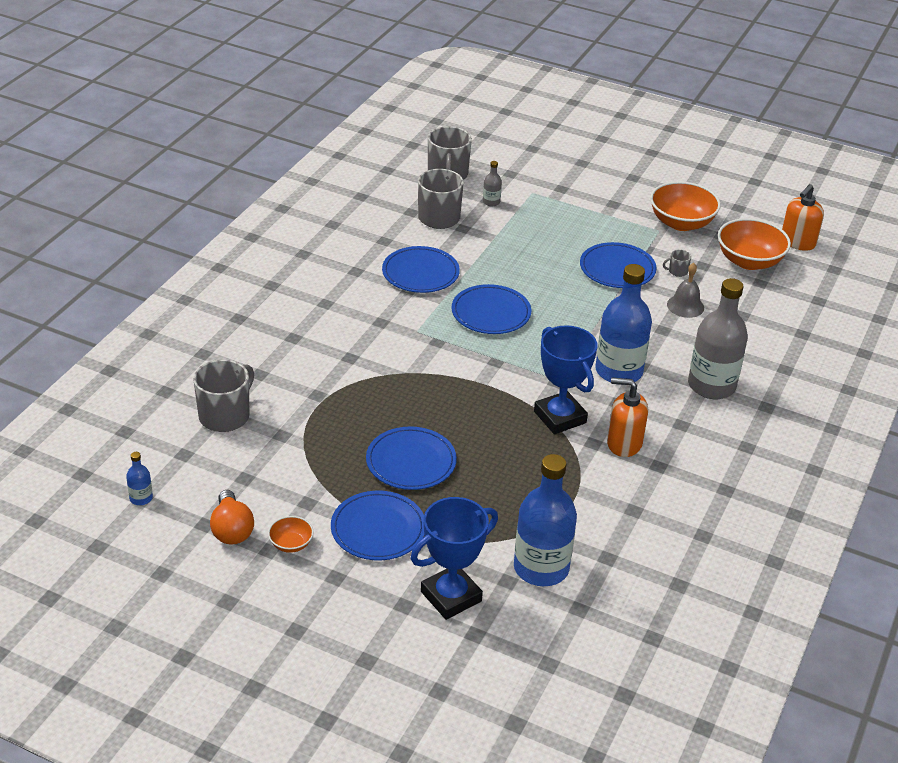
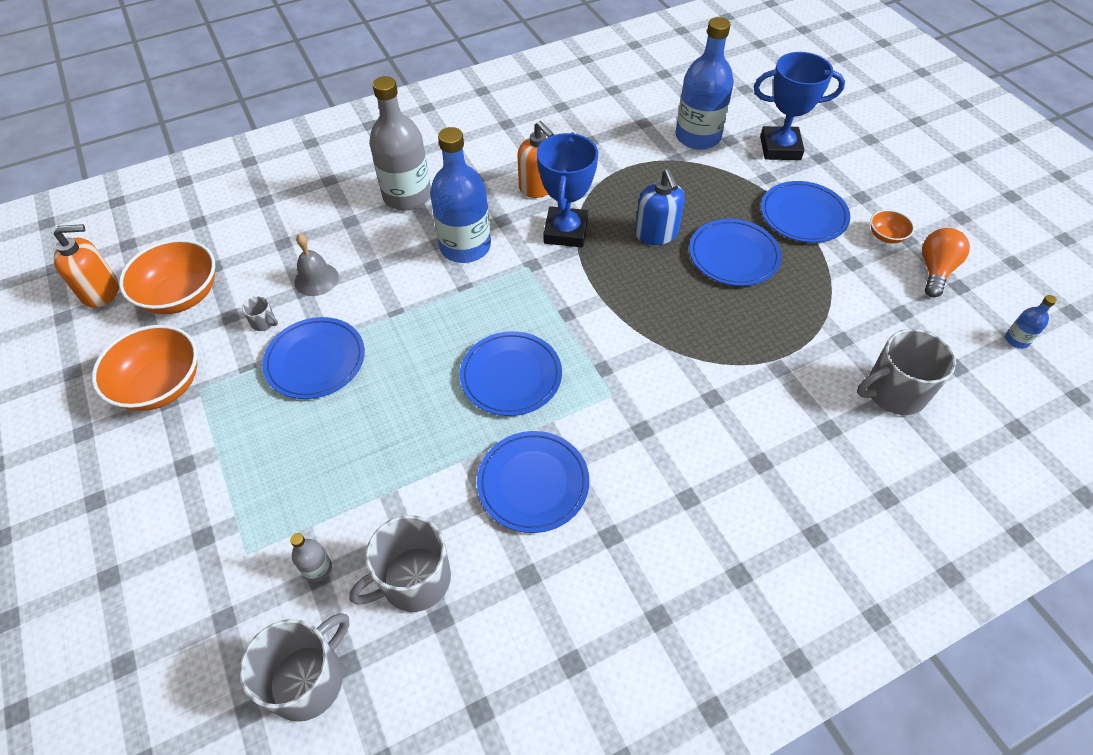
camera: 140 degrees left, 15 degrees up
none -> blue soap dispenser [635,169,685,245]

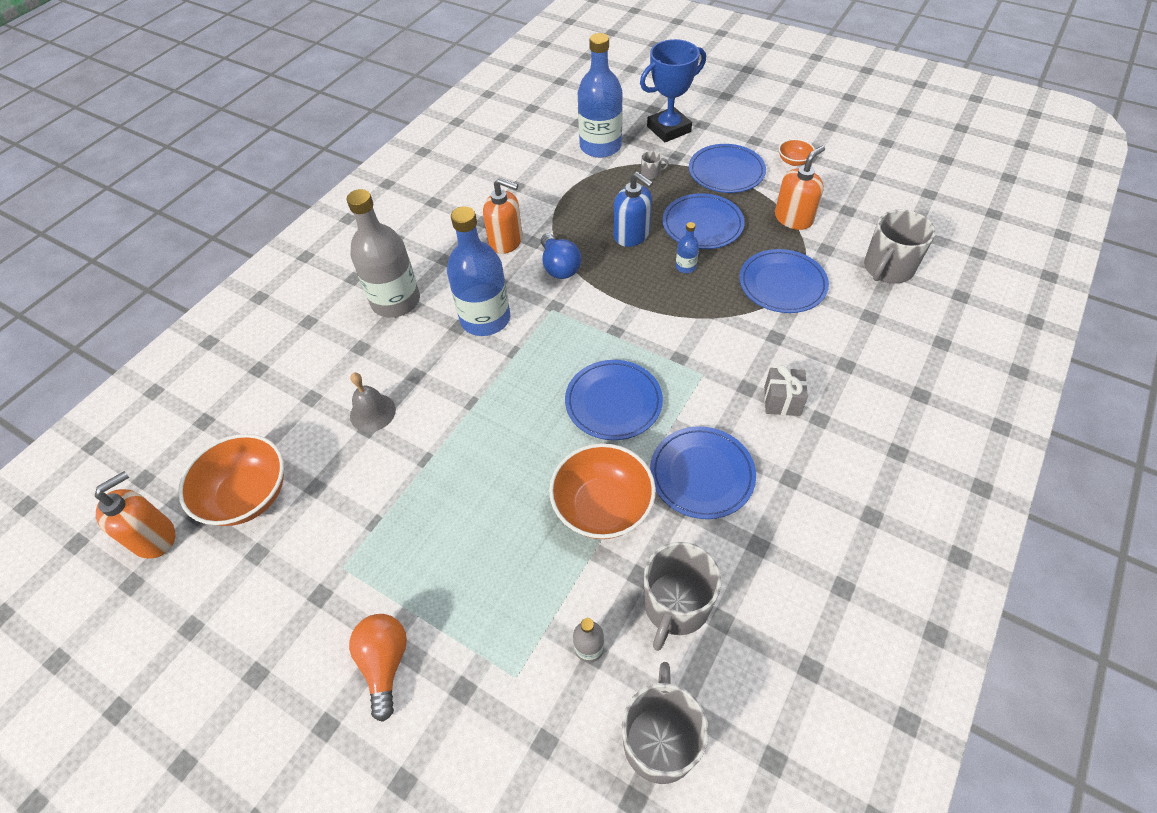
camera: 30 degrees left, 0 degrees up
orange bowl [92,325,198,411] -> orange bowl moved to [549,443,656,539]
grey mug [242,296,278,331] -> grey mug moved to [641,151,669,179]
blue plate [262,317,365,399] -> blue plate moved to [739,249,829,313]
blue trophy [537,132,598,247] -> blue light bulb [541,233,581,279]
orange light bulb [922,228,970,298] -> orange light bulb moved to [349,614,407,722]
blue bottle [1005,295,1057,349] -> blue bottle moved to [676,222,699,273]
none -> grey gift [764,365,808,416]
none -> orange soap dispenser [775,146,825,230]

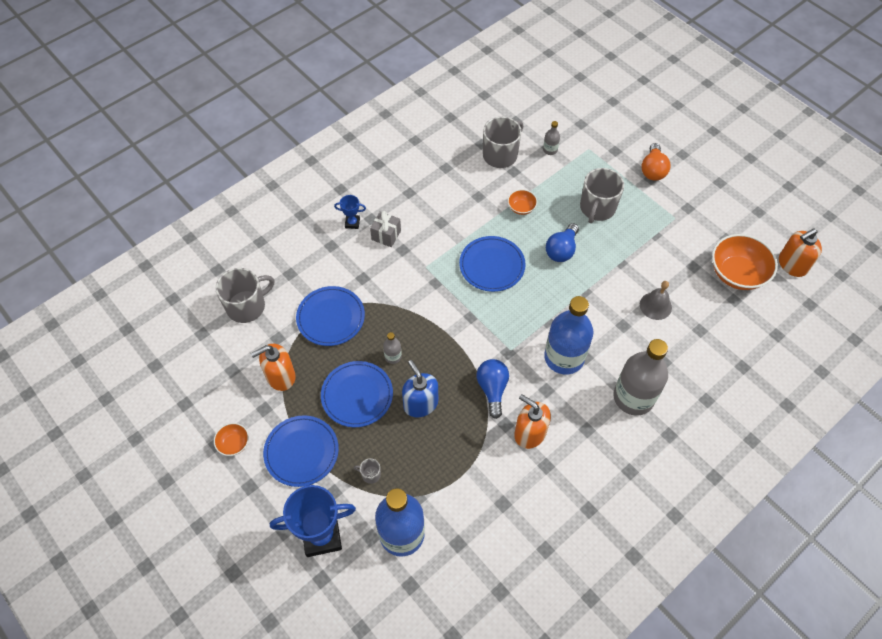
camera: 165 degrees left, 5 degrees up
orange bowl [549,443,656,539] -> orange bowl [508,189,537,215], size x0.49
grey mug [622,662,709,784] -> grey mug moved to [580,168,624,223]
blue plate [650,426,756,519] -> none
blue bottle [676,222,699,273] -> grey bottle [383,332,402,364]
none -> blue trophy [334,195,366,229]
none -> blue light bulb [546,223,579,262]

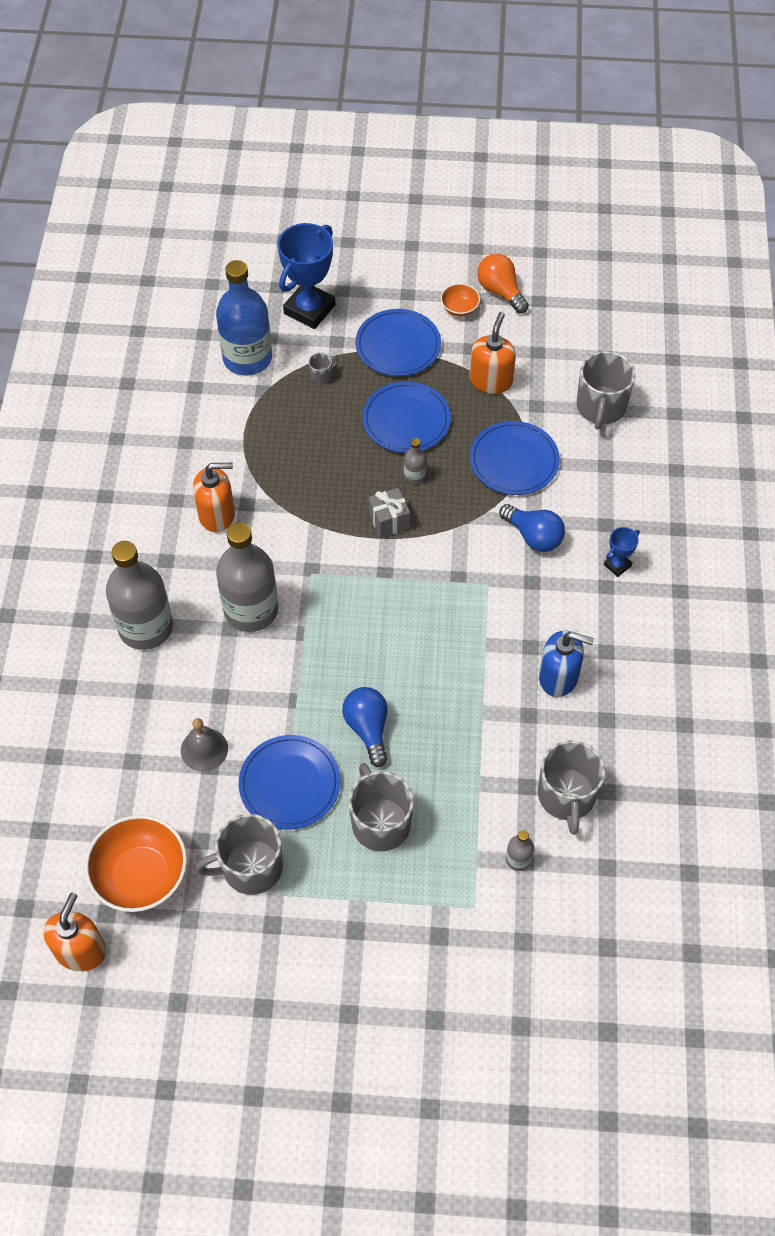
camera: 135 degrees right, 0 degrees up
grey gift [370,211,401,247] -> grey gift moved to [369,488,410,538]
blue soap dispenser [402,360,438,417] -> blue soap dispenser moved to [539,630,594,697]
blue plate [459,236,526,292] -> blue plate moved to [239,735,340,829]
blue light bulb [477,359,509,419] -> blue light bulb moved to [499,504,565,552]
orange bowl [508,189,537,215] -> none
blue bottle [544,296,594,374] -> grey bottle [216,522,278,632]
orange light bulb [641,143,671,181] -> orange light bulb moved to [477,254,529,314]
none -> grey mug [195,814,283,895]

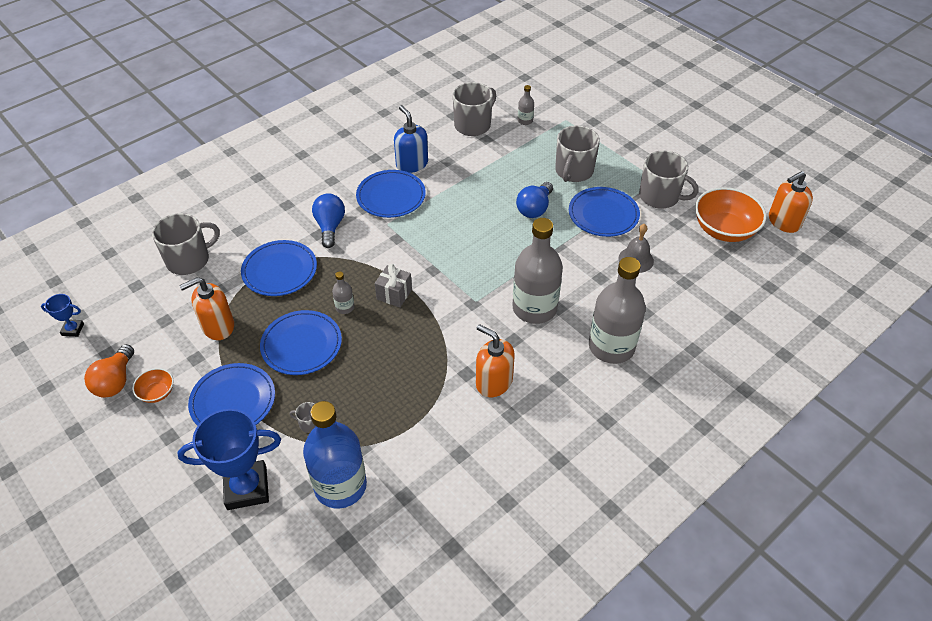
camera: 135 degrees left, 10 degrees down
blue trophy [604,527,640,577] -> blue trophy moved to [41,294,84,337]
none -> blue plate [356,170,426,218]

